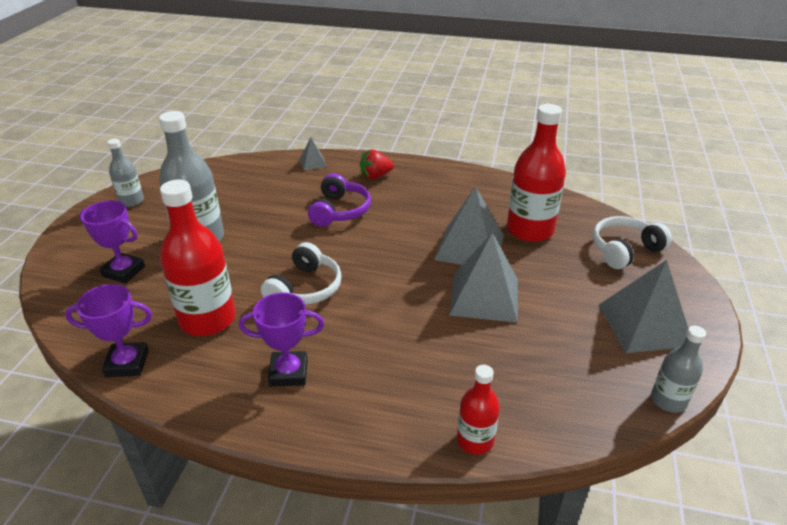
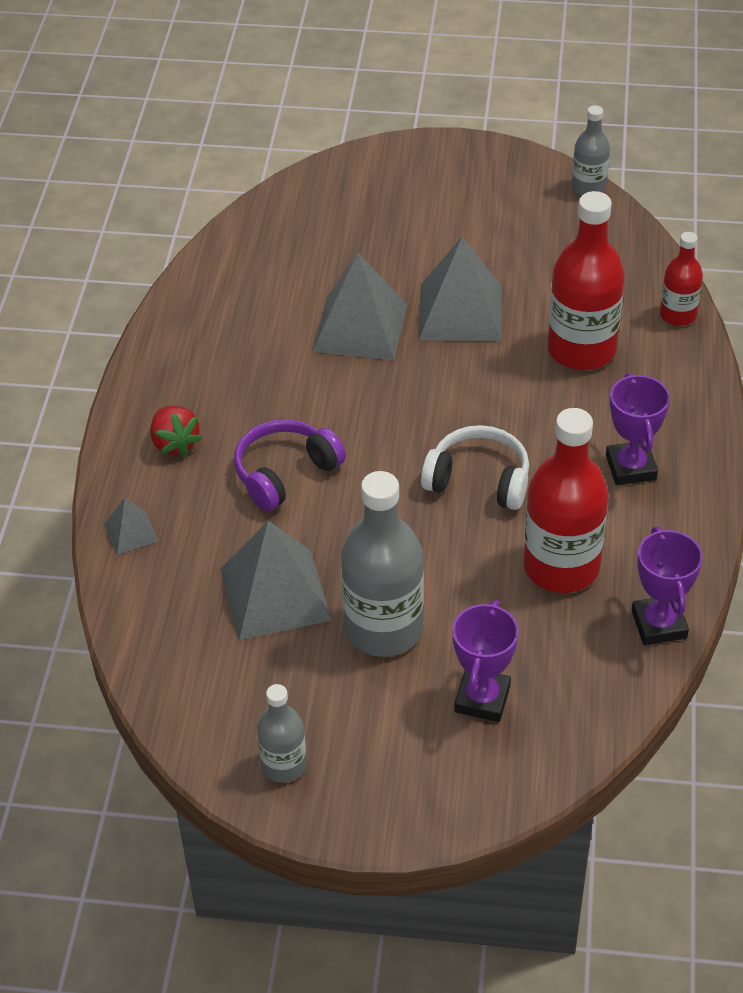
camera: 95 degrees left, 10 degrees up
purple headphones [308,173,371,227] -> purple headphones turned 45 degrees counterclockwise [234,419,346,511]
red bottle [507,104,566,242] -> red bottle moved to [548,191,625,370]
white headphones [593,216,672,269] -> none
grey pyramid [598,260,688,353] -> grey pyramid moved to [220,521,332,640]

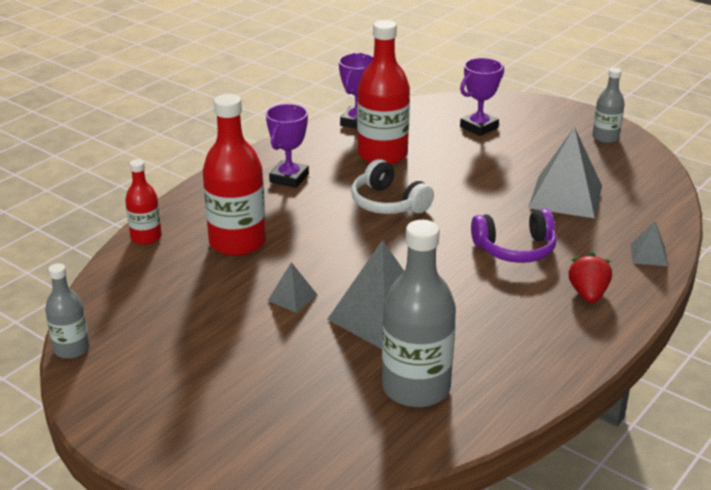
camera: 150 degrees left, 15 degrees down
grey bottle [341,471,424,657] -> grey bottle moved to [382,220,456,407]
grey pyramid [419,237,502,341] -> grey pyramid [268,262,317,313], size x0.48

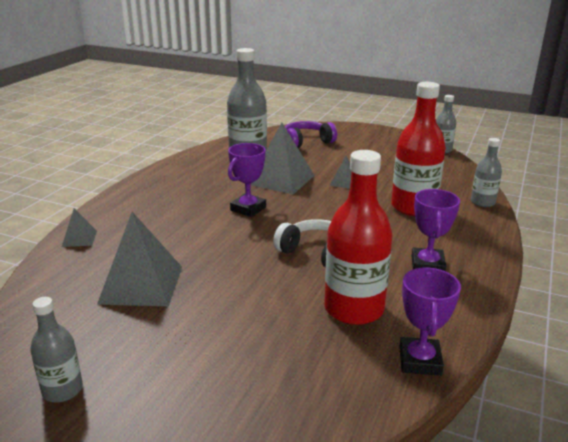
camera: 165 degrees right, 5 degrees down
red bottle [125,159,162,245] -> grey bottle [471,138,502,207]
purple trophy [460,58,504,136] -> purple trophy moved to [228,143,266,217]
purple headphones [471,208,557,263] -> purple headphones moved to [285,121,337,148]
red strawberry [569,253,612,303] -> none

